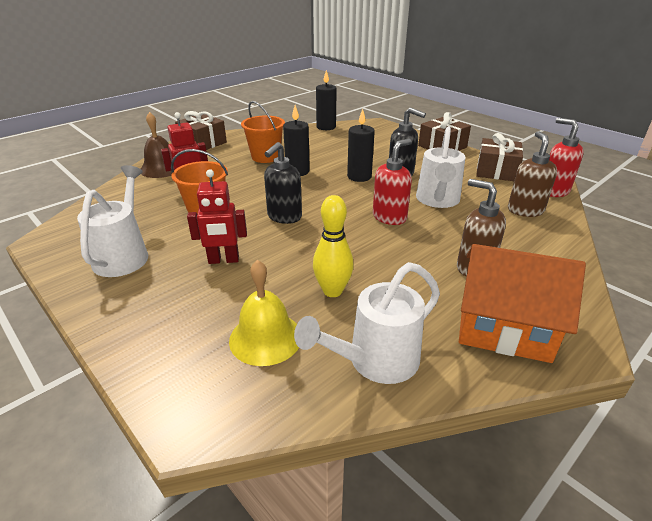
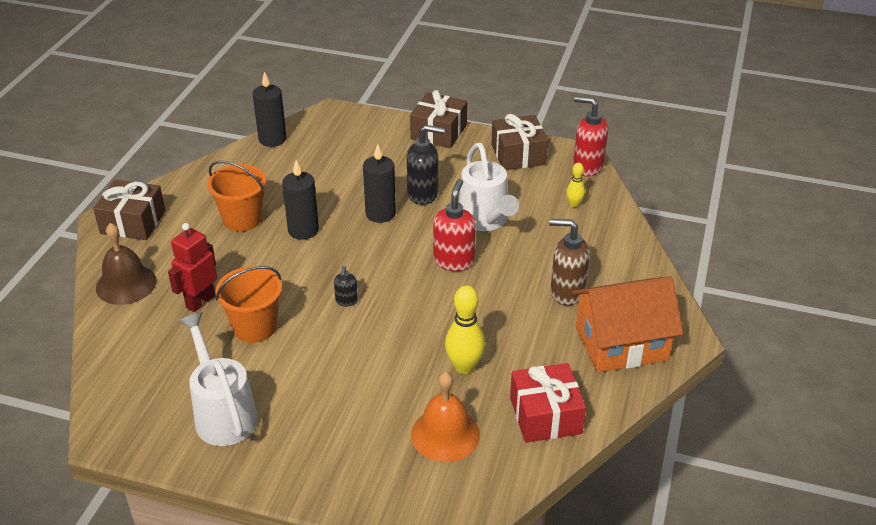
camera: 30 degrees left, 5 degrees up
red robot [187,169,247,264] -> none
yellow bell [229,260,299,366] -> orange bell [411,372,480,462]
black soap dispenser [264,142,302,224] -> black soap dispenser [334,266,358,306], size x0.52
white watering can [294,262,440,384] -> red gift [510,363,586,443]
brown soap dispenser [508,131,557,217] -> yellow bowling pin [566,163,585,207]

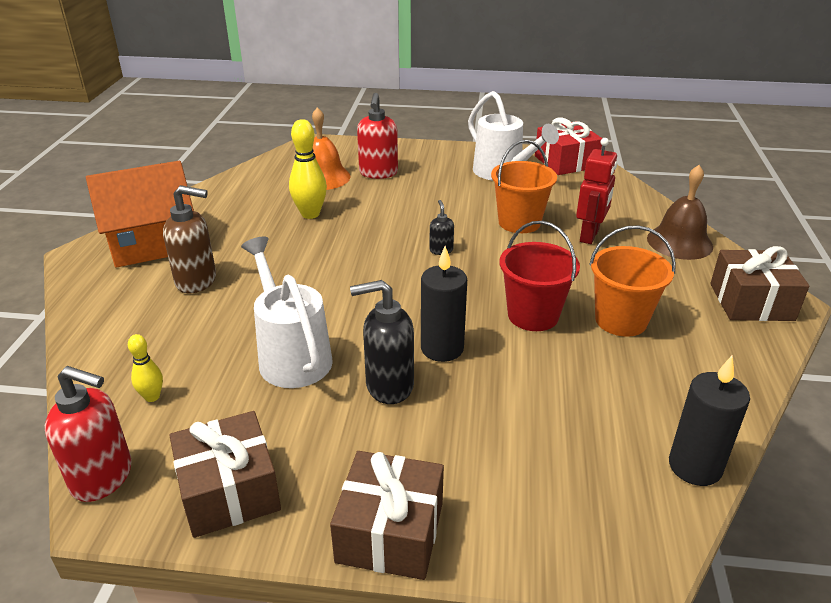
camera: 170 degrees right, 5 degrees down
black candle [282,160,319,240] -> red bucket [499,221,580,331]
red soap dispenser [433,179,476,271] -> red soap dispenser moved to [357,93,398,179]
red gift [510,363,586,443] -> red gift moved to [535,118,602,175]

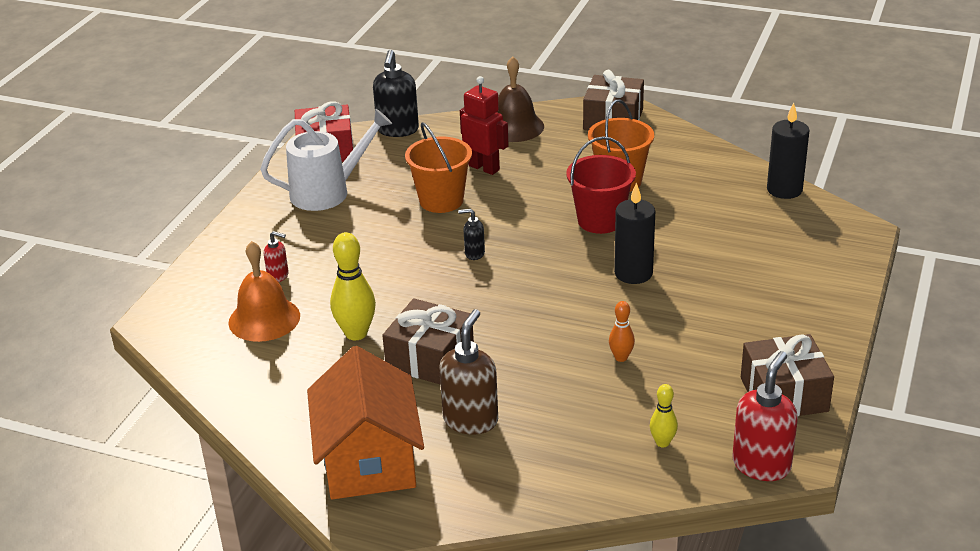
camera: 75 degrees left, 0 degrees up
white watering can [241,237,333,388] -> orange bowling pin [609,301,635,362]
brown gift [330,451,444,580] -> brown gift moved to [382,298,474,384]
black soap dispenser [350,280,414,404] -> black soap dispenser moved to [373,50,419,137]
red soap dispenser [357,93,398,179] -> red soap dispenser [264,231,289,282], size x0.52

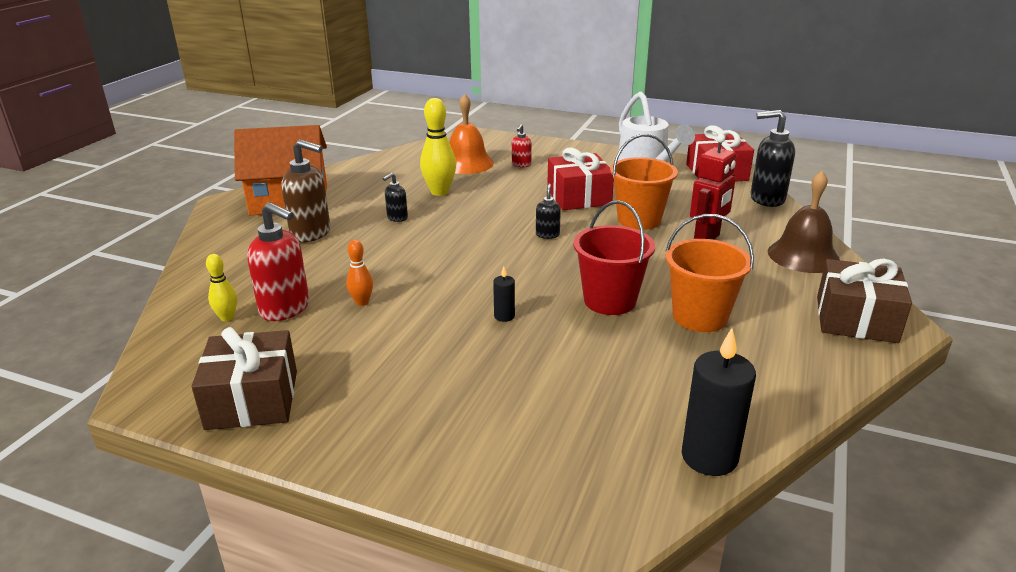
camera: 90 degrees right, 5 degrees down
brown gift [382,298,474,384] -> black soap dispenser [383,173,408,222]
black candle [614,182,655,284] -> black candle [493,266,515,322], size x0.48
red soap dispenser [732,351,798,481] -> red soap dispenser moved to [247,202,309,321]
none -> red gift [547,148,614,210]

